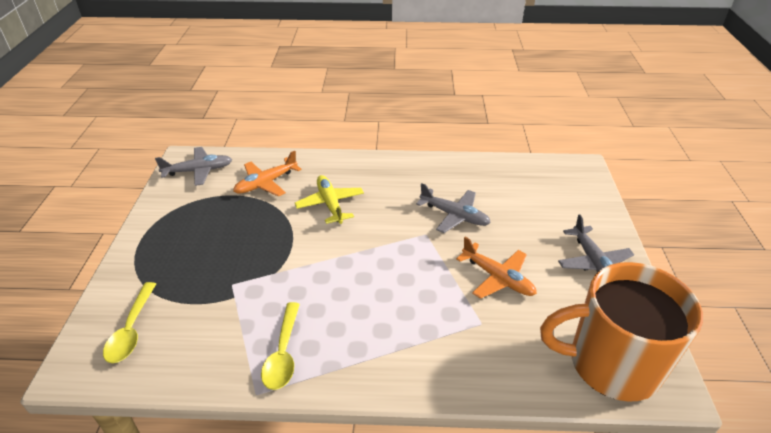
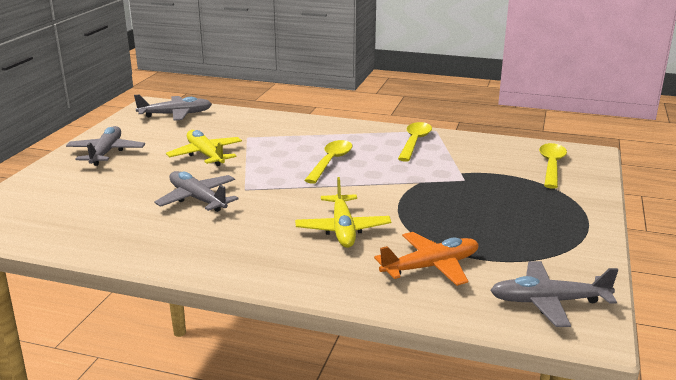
camera: 165 degrees left, 15 degrees down
orange plane [456,237,537,299] -> yellow plane [166,130,242,166]
orange mug [540,262,703,402] -> grey plane [134,95,212,121]
none -> yellow spoon [304,140,352,184]

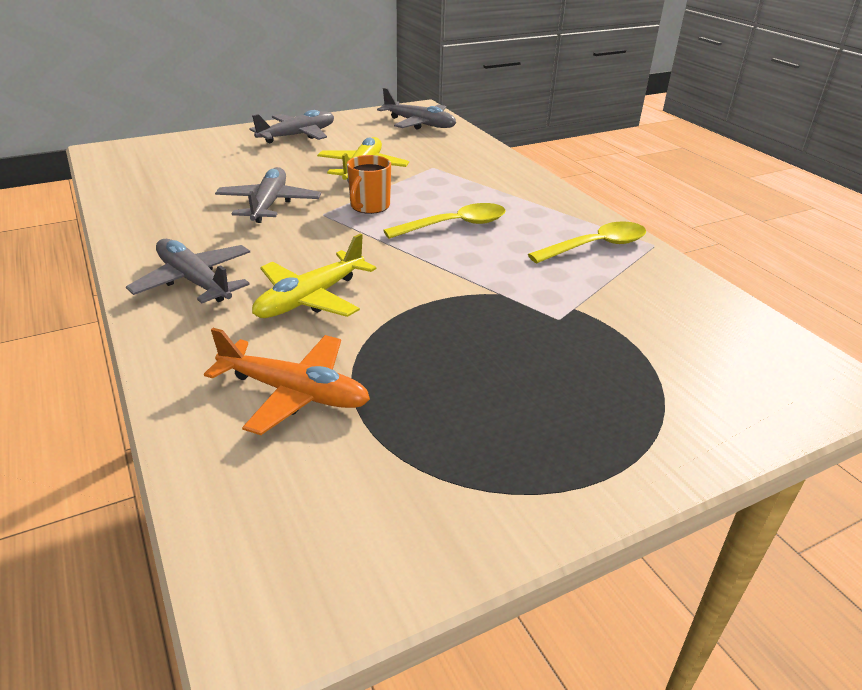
camera: 45 degrees right, 10 degrees up
grey plane [490,261,618,327] -> grey plane moved to [126,239,250,303]
yellow spoon [539,143,567,189] -> none
none -> orange mug [347,155,391,214]

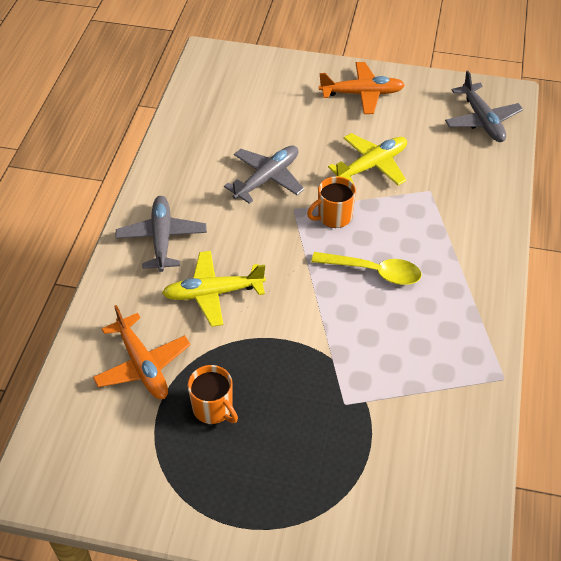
camera: 40 degrees right, 15 degrees up
grey plane [250,110,334,143] -> orange plane [319,62,405,114]
yellow spoon [528,221,646,263] -> none
none -> orange mug [187,365,238,424]

